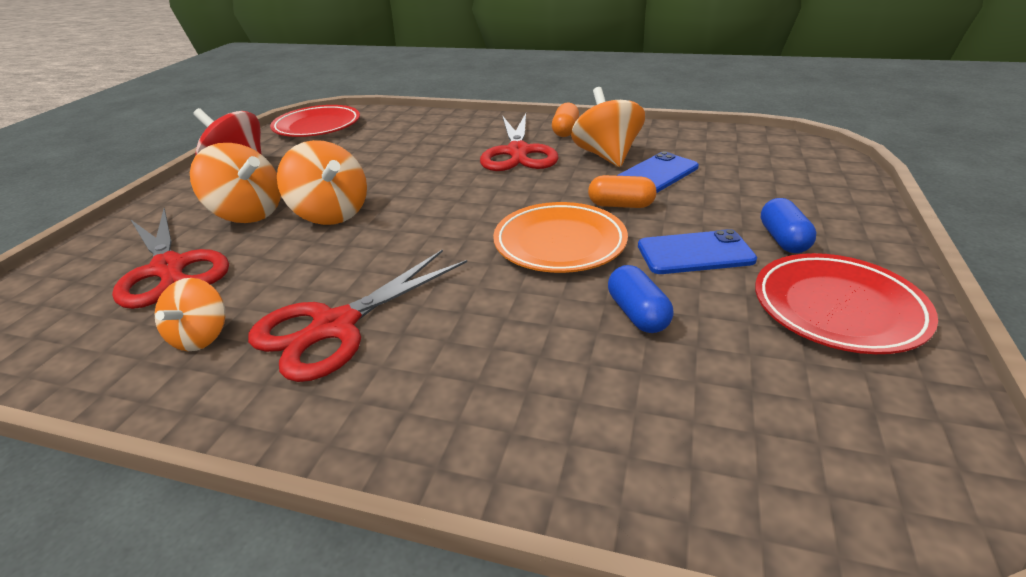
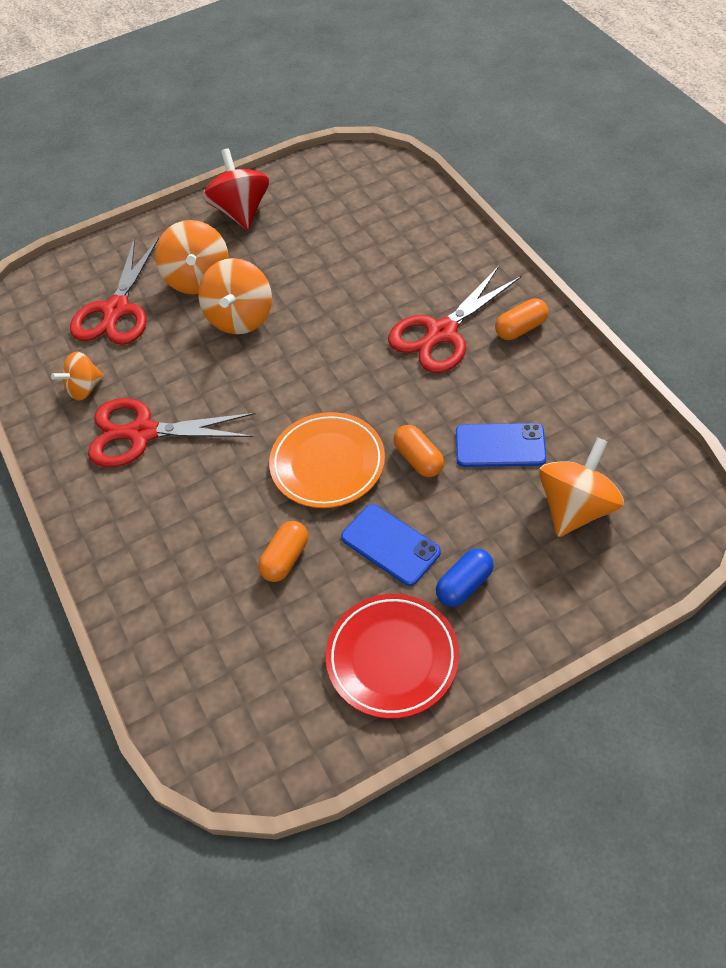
camera: 50 degrees right, 20 degrees up
red plate [270,105,360,137] -> none
orange spinning top [571,87,645,167] -> orange spinning top moved to [539,437,624,537]
blue capsule [608,265,674,333] -> orange capsule [258,521,308,582]

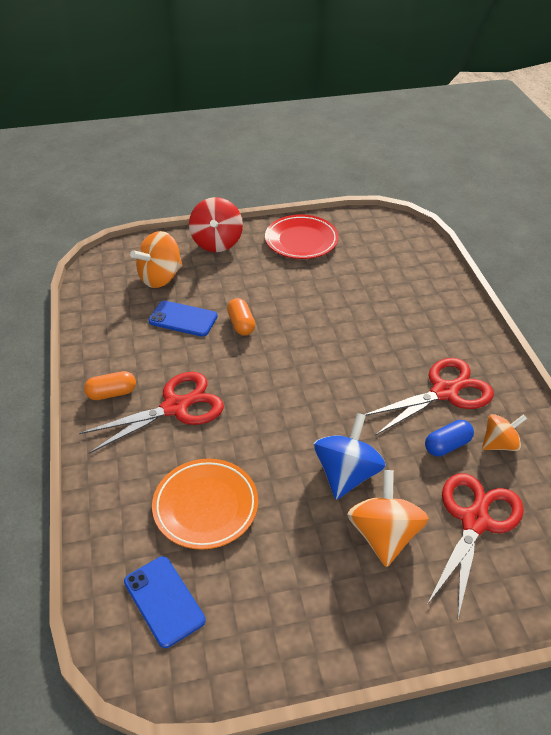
camera: 170 degrees left, 10 degrees down
red scissors [88,398,255,467] -> red scissors turned 45 degrees counterclockwise [364,358,494,436]
orange spinning top [198,258,272,334] -> blue spinning top [314,413,386,500]
red spinning top [203,149,269,230] -> red spinning top moved to [189,197,243,252]
orange capsule [258,521,308,582] -> none
orange plate [269,412,385,508] -> orange plate moved to [152,459,258,550]
blue phone [341,504,441,586] -> blue phone moved to [124,556,205,648]
blue capsule [436,548,494,607] -> blue capsule moved to [425,420,474,457]

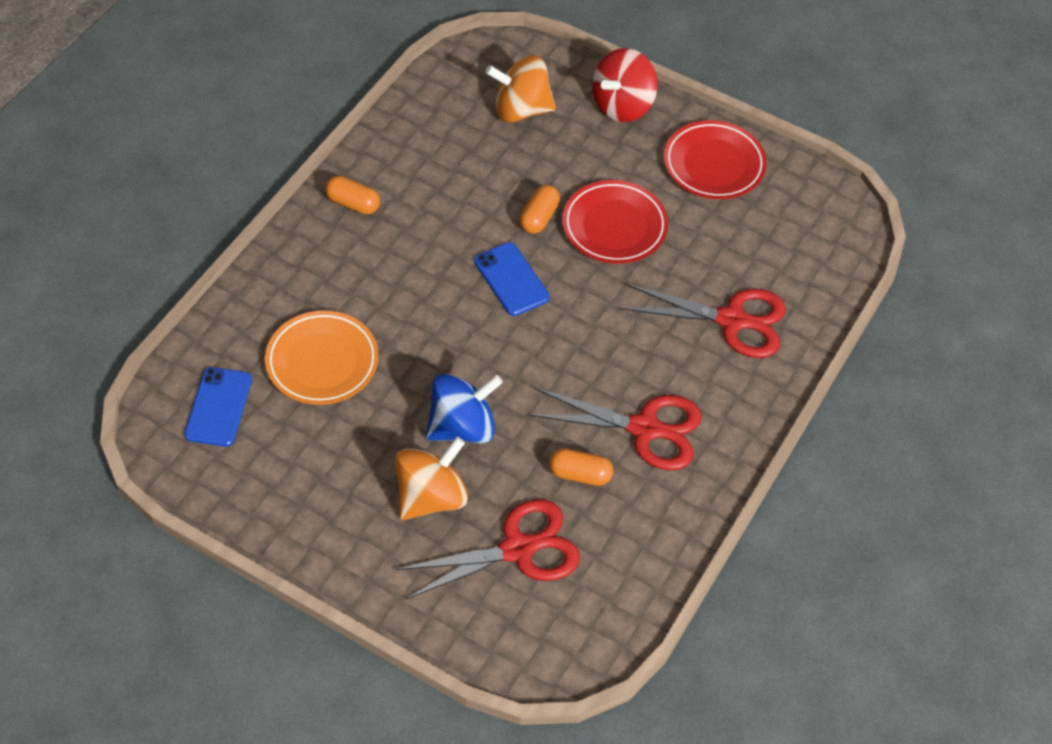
camera: 40 degrees right, 10 degrees up
red scissors [79,372,224,454] -> red scissors moved to [620,284,786,358]
blue phone [149,301,218,337] -> blue phone moved to [474,242,550,316]
blue capsule [425,420,474,457] -> orange capsule [549,448,613,486]
orange spinning top [482,414,527,451] -> none
none -> red plate [562,180,668,264]

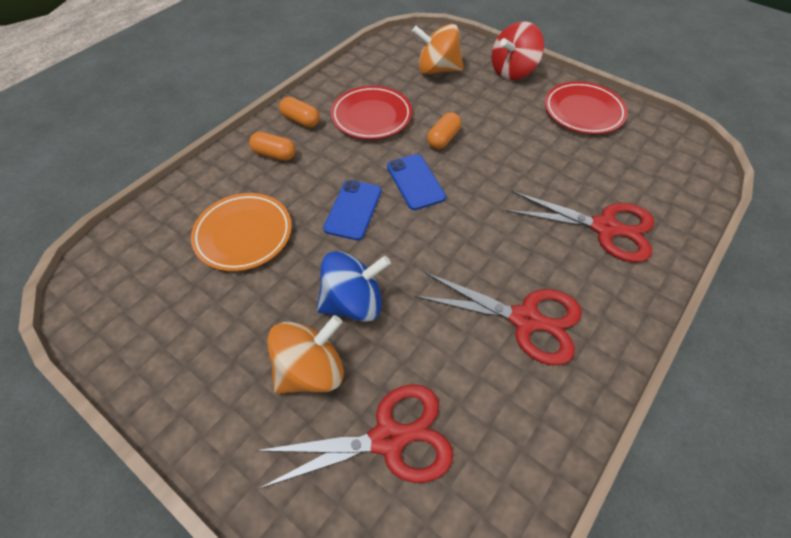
camera: 10 degrees right, 0 degrees up
blue phone [184,367,252,447] -> blue phone moved to [323,180,382,240]
orange capsule [549,448,613,486] -> orange capsule moved to [249,132,296,161]
red plate [562,180,668,264] -> red plate moved to [331,86,412,139]

